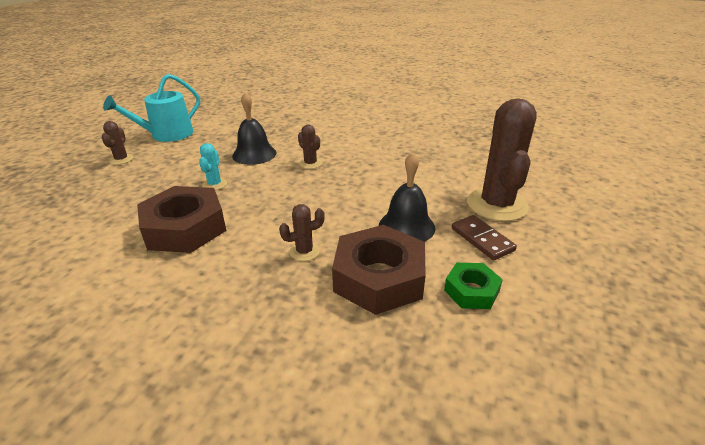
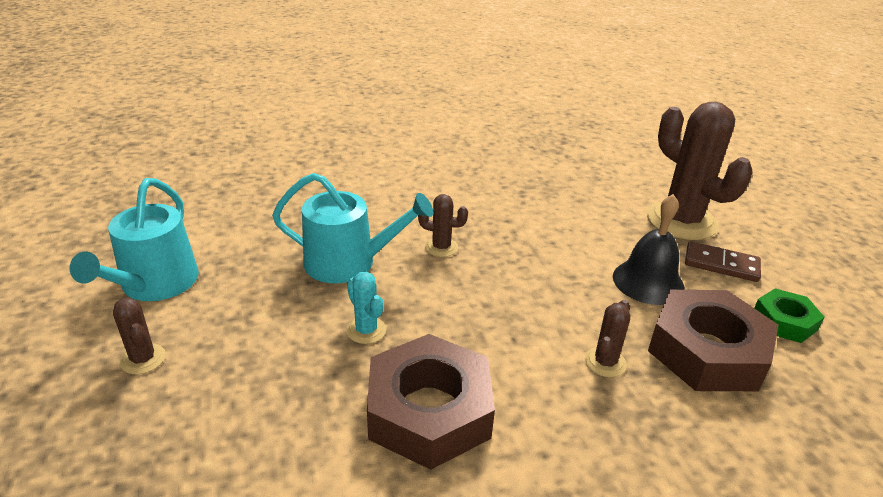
camera: 40 degrees left, 0 degrees up
black bell [232,92,277,165] -> turquoise watering can [272,173,433,283]

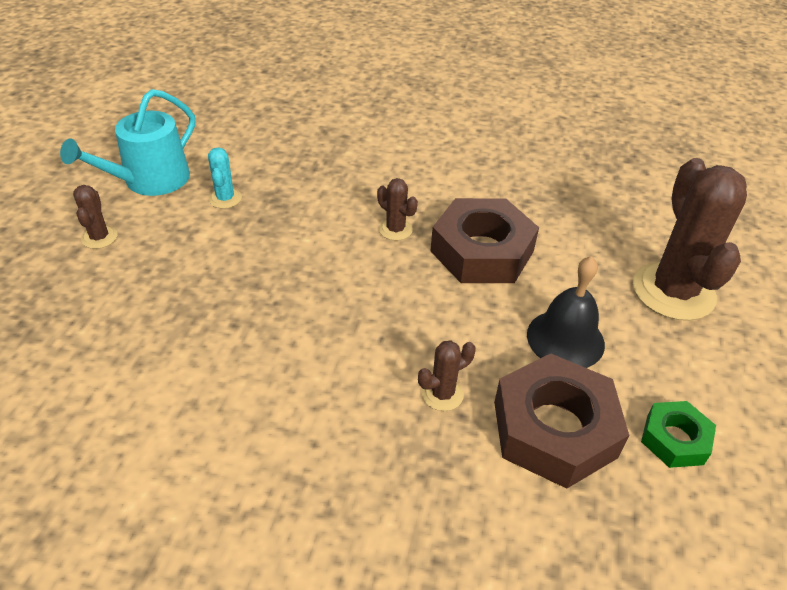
camera: 30 degrees right, 10 degrees up
turquoise watering can [272,173,433,283] -> none
turquoise cactus [346,271,386,344] -> turquoise cactus moved to [208,147,242,209]
brown nut [367,334,495,470] -> brown nut moved to [430,198,539,283]
brown domino [685,241,761,282] -> none

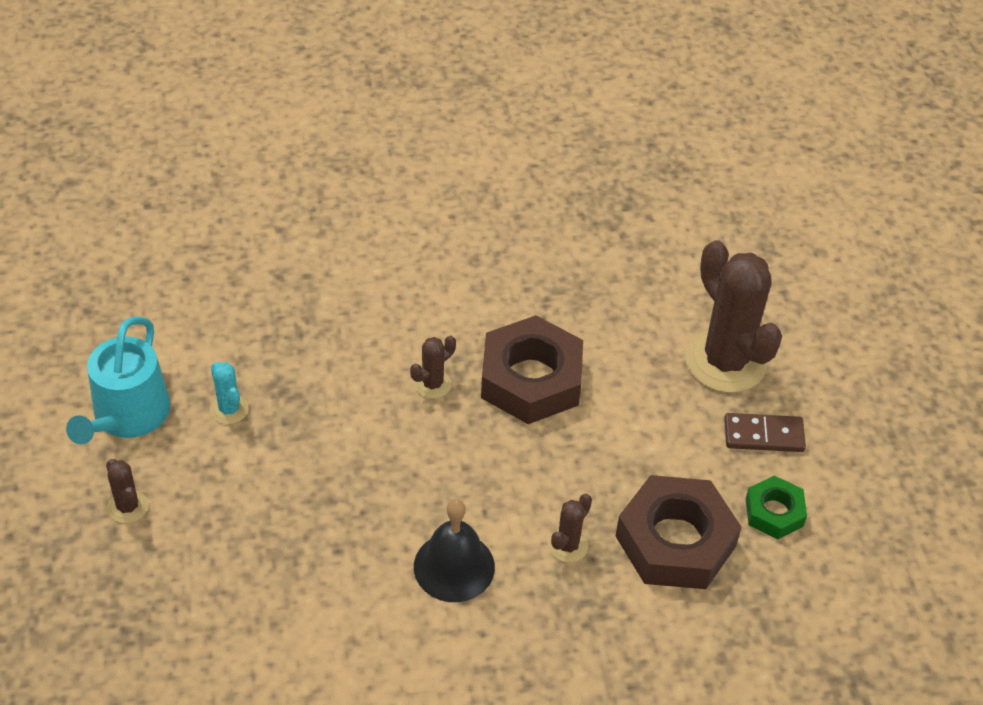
camera: 25 degrees left, 5 degrees up
brown cactus [377,178,418,241] -> brown cactus turned 60 degrees counterclockwise [410,335,456,399]
black bell [527,256,605,368] -> black bell moved to [414,499,495,602]
none -> brown domino [724,413,806,452]

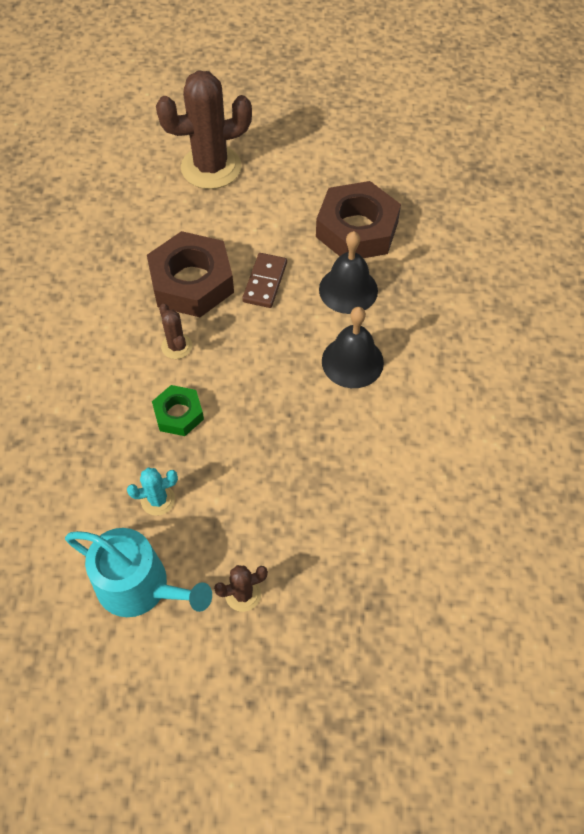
camera: 75 degrees left, 10 degrees up
brown cactus [548,494,592,563] -> black bell [319,231,378,314]
brown domino [724,413,806,452] -> brown domino moved to [242,253,287,308]
green nut [746,475,807,539] -> green nut moved to [152,385,204,436]

